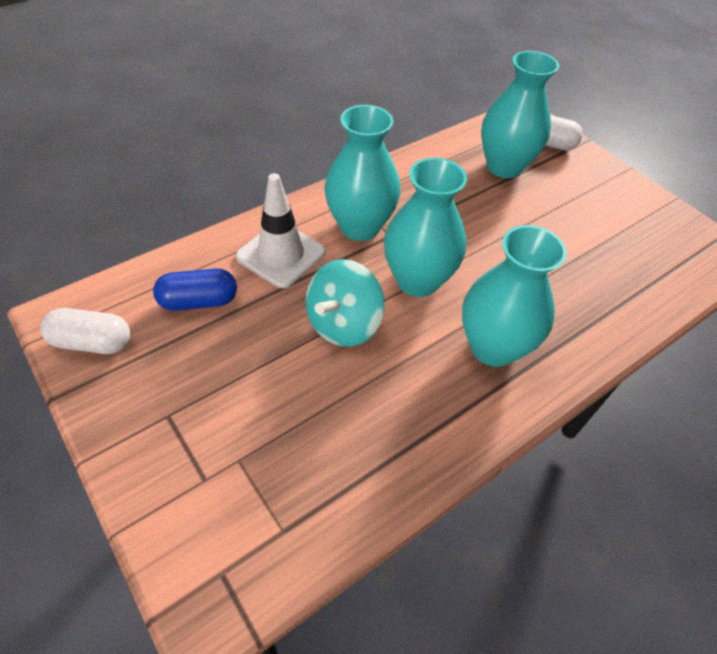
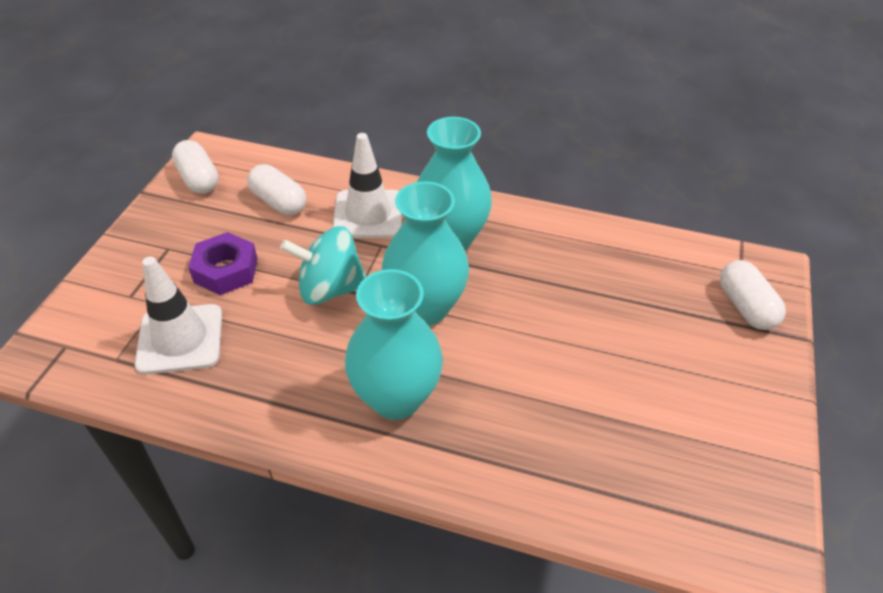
camera: 55 degrees right, 5 degrees down
blue capsule [153,269,237,311] -> white capsule [247,164,306,215]
turquoise vase [481,51,559,178] -> none
none -> white traffic cone [135,256,222,375]
none -> purple nut [188,232,258,295]

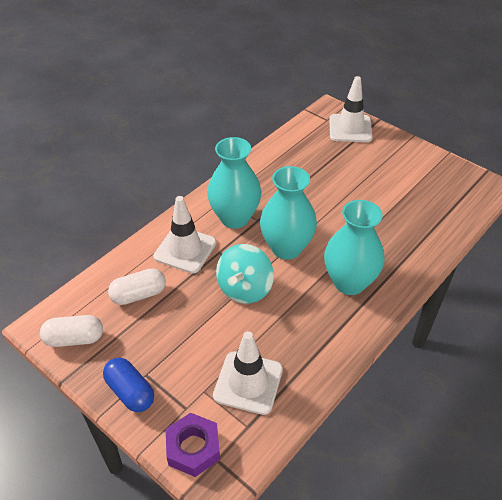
camera: 65 degrees left, 0 degrees up
purple nut [188,232,258,295] -> purple nut moved to [166,412,220,477]
white capsule [720,260,786,330] -> white traffic cone [329,76,372,142]
none -> blue capsule [103,358,154,412]

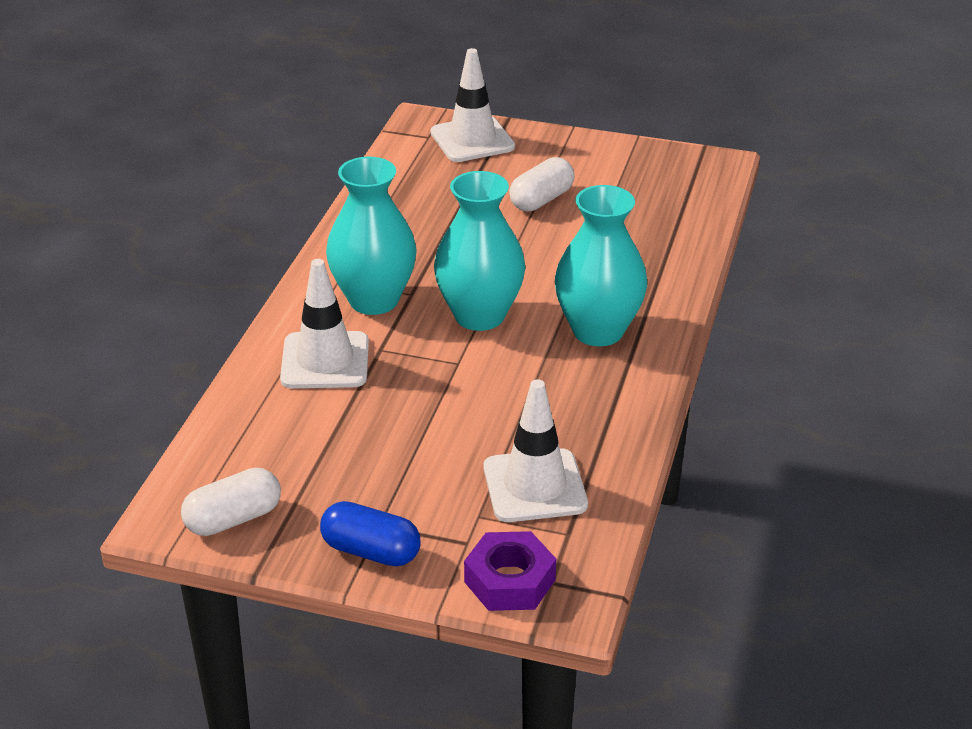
camera: 25 degrees left, 10 degrees down
white capsule [108,268,166,305] -> white capsule moved to [509,157,575,211]
turquoise spinning top [216,244,274,304] -> none

